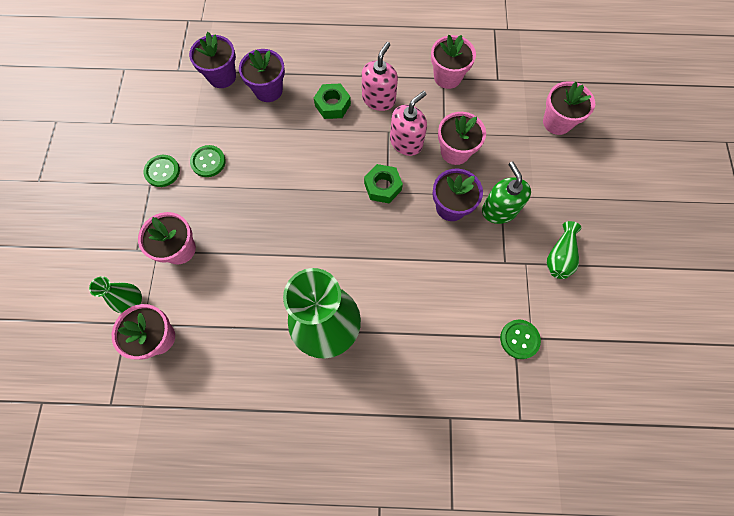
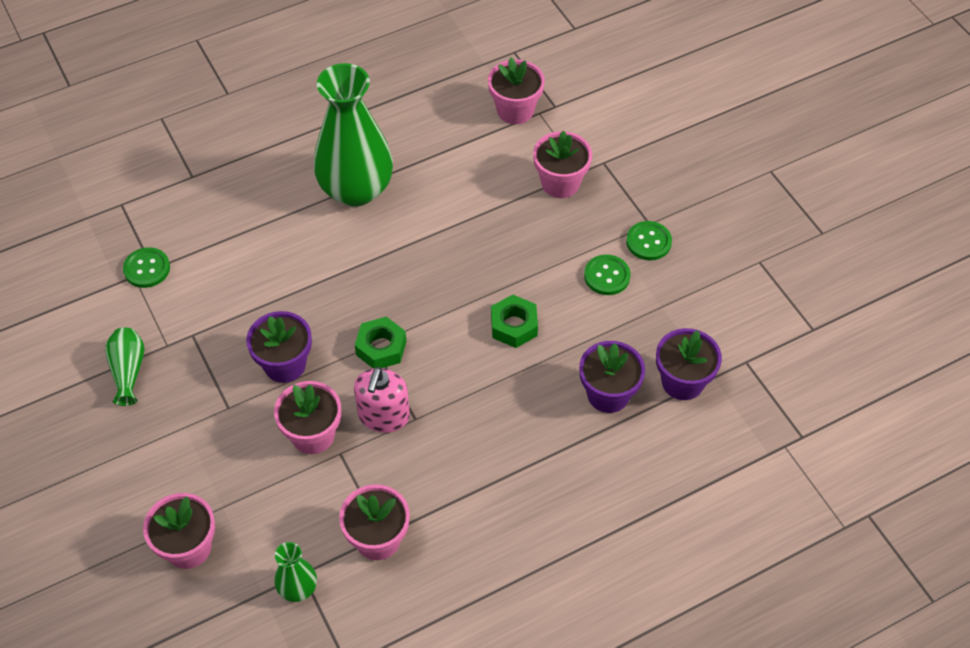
camera: 150 degrees right, 15 degrees down
green vase [89,276,142,313] -> green vase moved to [275,542,317,602]
green nut [314,83,351,119] -> green nut moved to [491,295,538,348]
pink soap dispenser [362,42,398,111] -> none
green soap dispenser [482,162,531,224] -> none

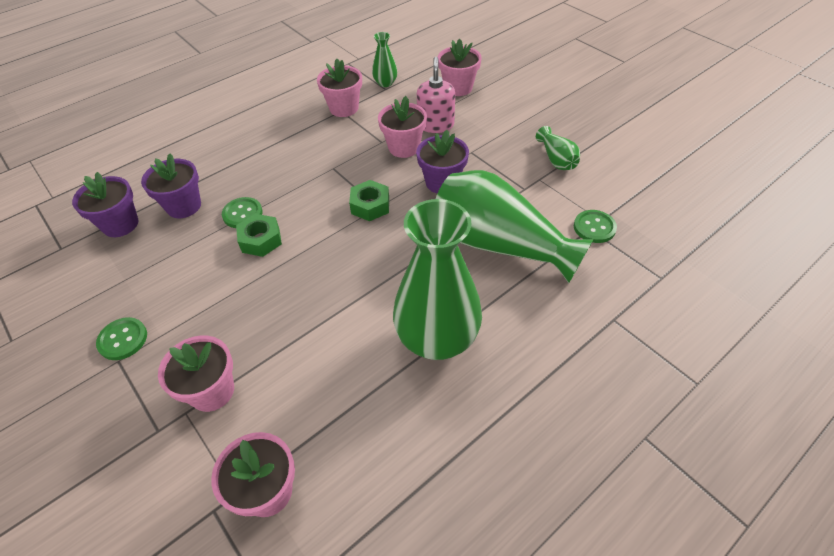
camera: 170 degrees right, 5 degrees down
pink soap dispenser [354,367,410,433] -> pink soap dispenser moved to [417,57,455,133]
green button [584,255,630,295] -> green button moved to [222,197,263,228]
none -> green vase [435,170,593,283]

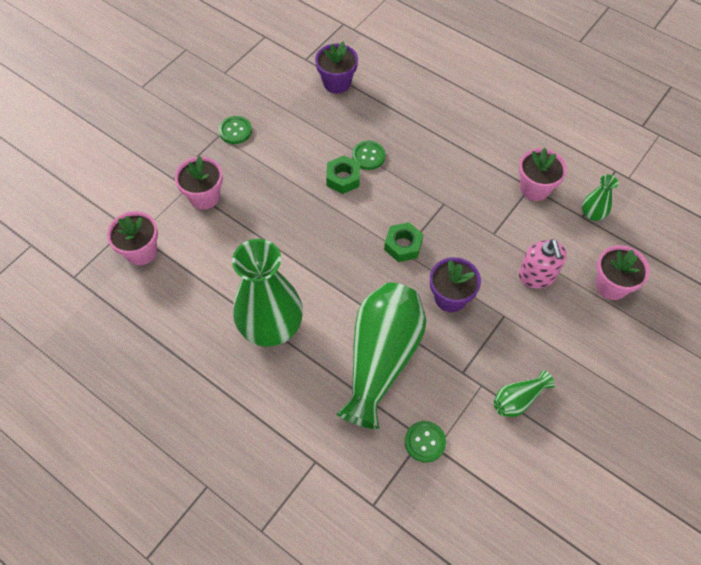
camera: 75 degrees right, 10 degrees up
purple flower pot [141,153,201,218] -> none
pink flower pot [378,96,427,158] -> none
pink soap dispenser [417,57,455,133] -> pink soap dispenser turned 90 degrees clockwise [518,239,567,289]

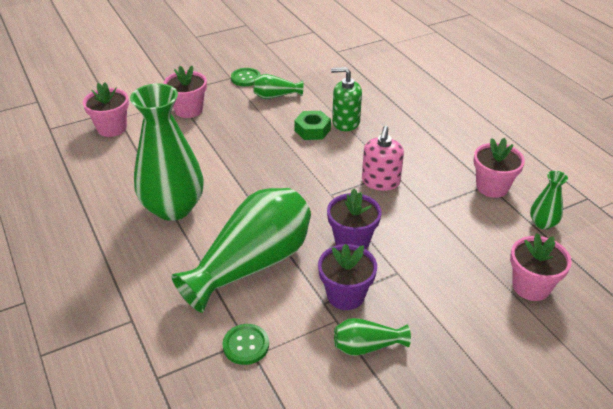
camera: 25 degrees right, 20 degrees down
purple flower pot [315,41,358,94] -> purple flower pot moved to [318,244,377,310]
green button [352,141,386,170] -> green soap dispenser [331,67,362,131]
green nut [384,222,424,262] -> none
pink soap dispenser [518,239,567,289] -> pink soap dispenser moved to [362,126,404,191]
none -> green vase [253,74,304,99]

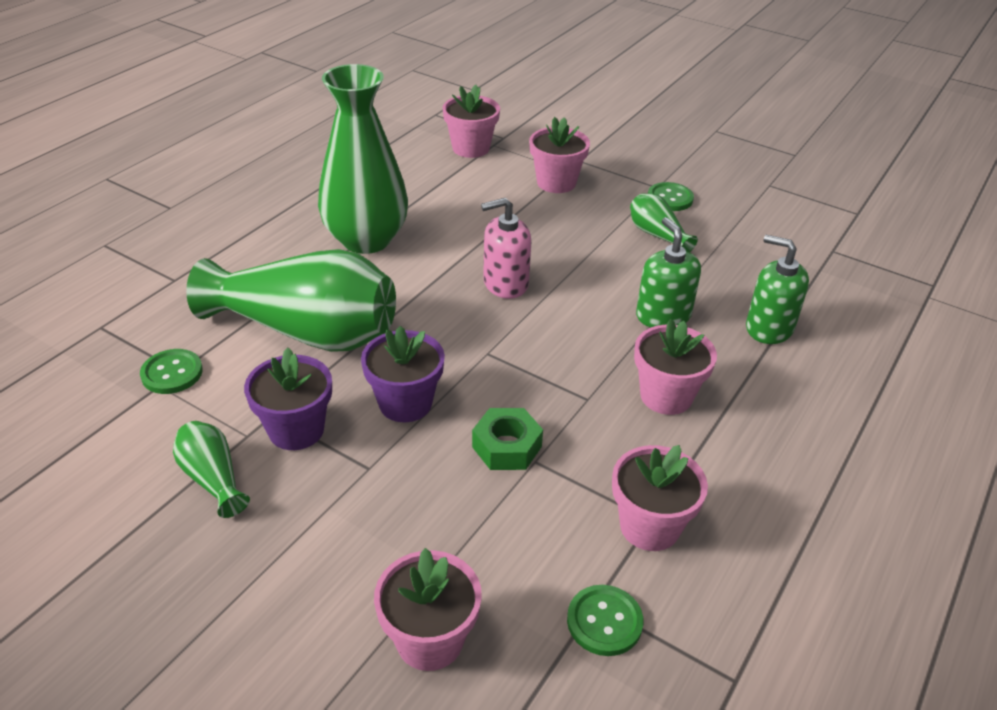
camera: 60 degrees right, 0 degrees up
green nut [294,111,331,140] -> green nut moved to [472,408,543,470]
pink soap dispenser [362,126,404,191] -> pink soap dispenser moved to [481,198,531,299]
green vase [530,171,568,230] -> green button [567,585,643,656]
none -> pink flower pot [634,319,717,415]
none -> green soap dispenser [746,235,809,344]

